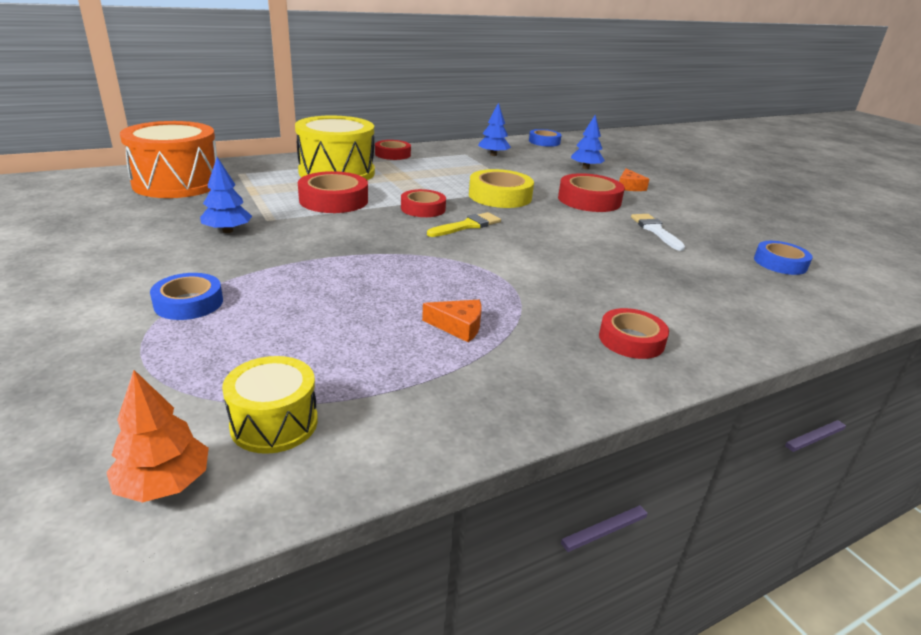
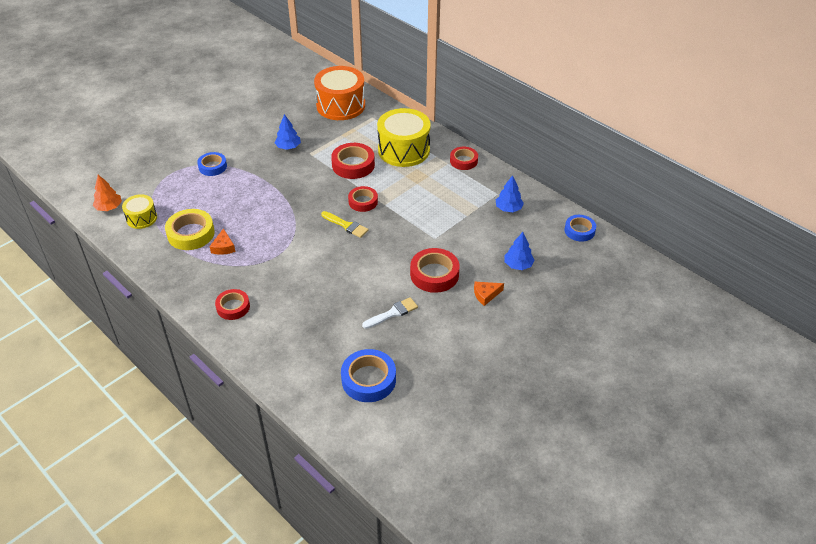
camera: 75 degrees right, 15 degrees up
yellow tape [469,169,534,208] -> yellow tape moved to [165,209,215,250]
blue tape [754,241,813,275] -> blue tape [341,349,396,402], size x1.53

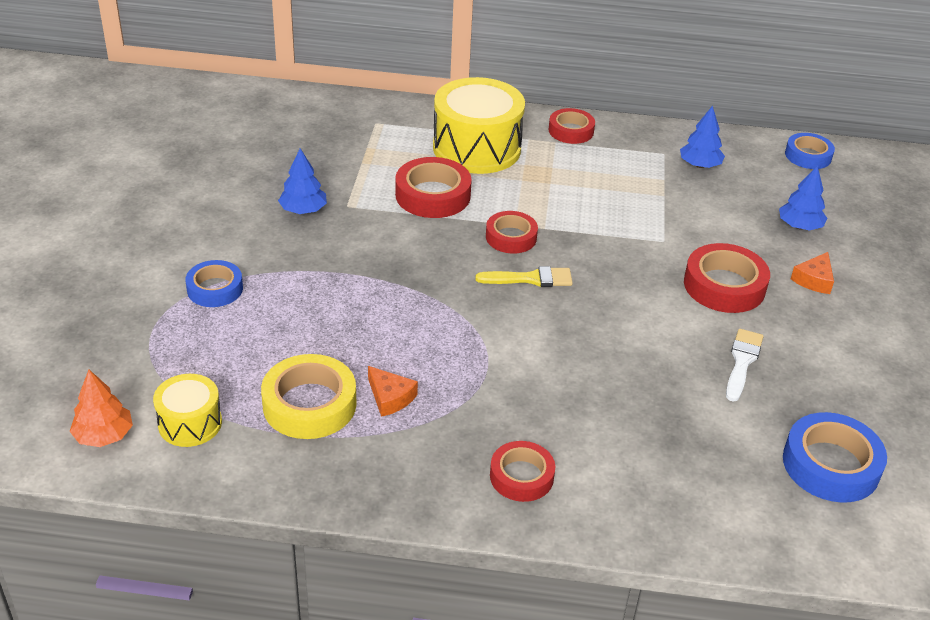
camera: 40 degrees left, 5 degrees down
orange drum [314,66,365,120] -> none

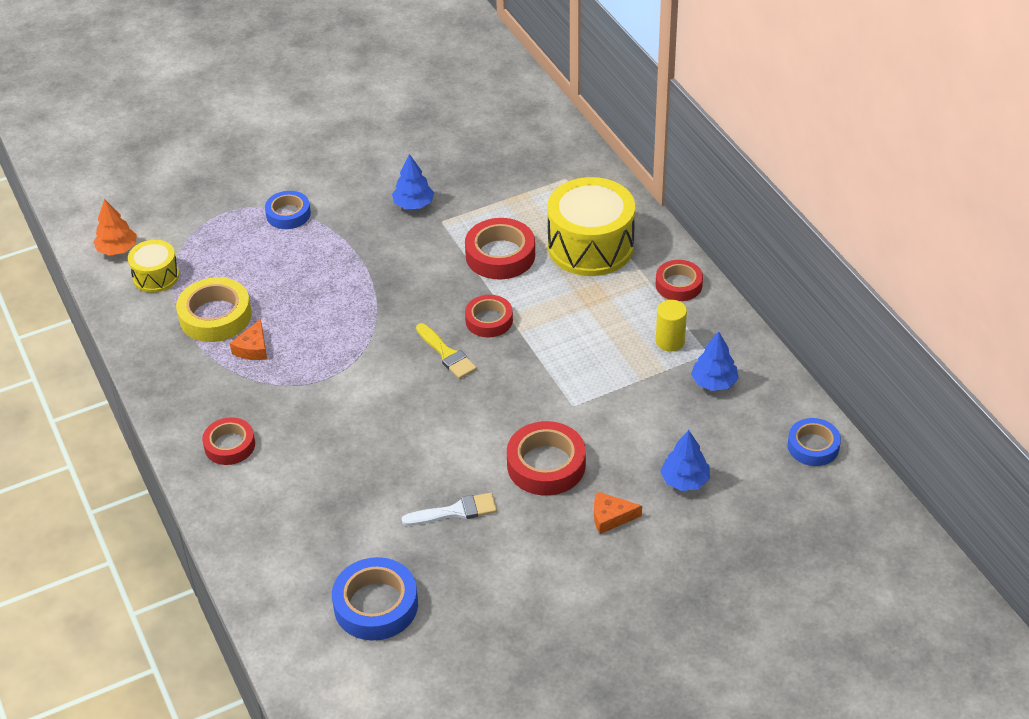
camera: 60 degrees right, 5 degrees up
none -> yellow cylinder [656,300,687,352]

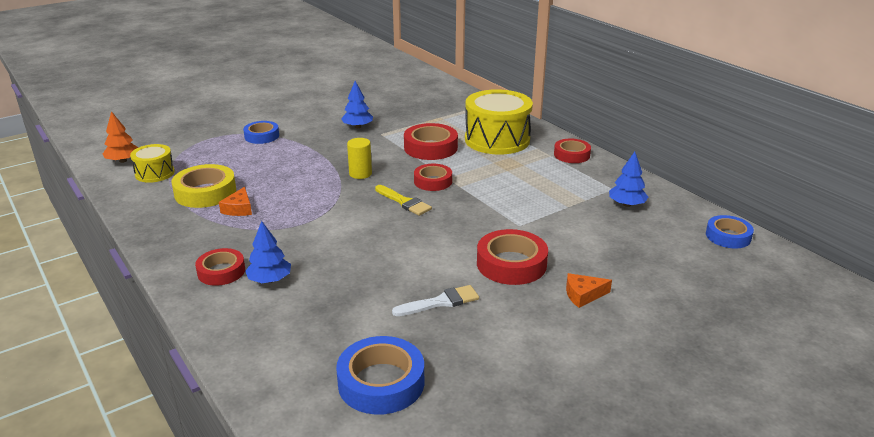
camera: 10 degrees left, 15 degrees down
yellow cylinder [656,300,687,352] -> yellow cylinder moved to [347,138,372,179]
blue tree [660,430,710,491] -> blue tree moved to [245,221,291,283]

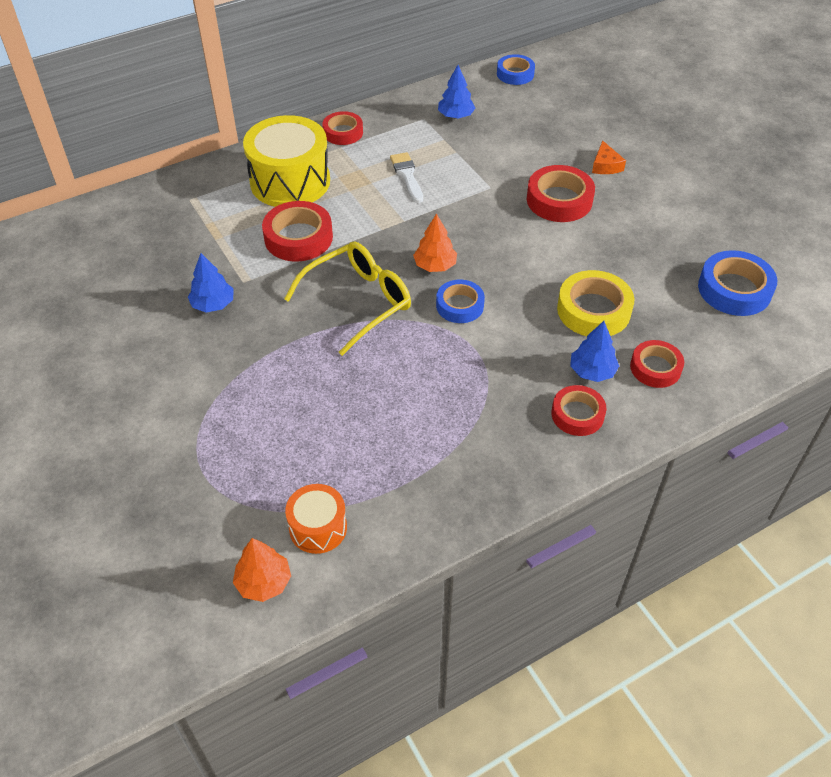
camera: 85 degrees left, 20 degrees up
yellow drum [130,144,175,183] -> orange drum [285,484,347,554]
yellow tape [172,164,236,208] -> yellow tape moved to [557,270,634,336]
orange cheese [219,187,252,216] -> none
blue tape [243,121,279,144] -> blue tape moved to [436,280,485,323]
yellow cylinder [347,138,372,179] -> yellow glasses [284,241,411,356]
yellow brush [375,185,432,216] -> orange tree [413,214,457,272]
white brush [392,285,479,316] -> white brush moved to [390,152,423,203]
red tape [414,164,452,191] -> red tape moved to [630,340,684,388]

